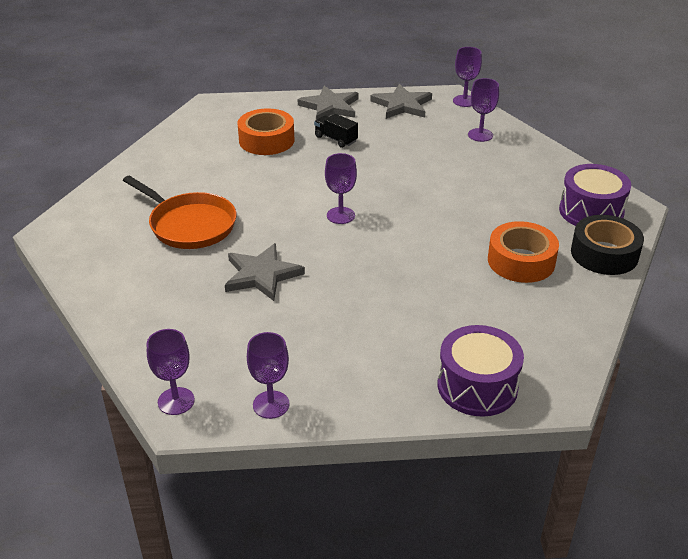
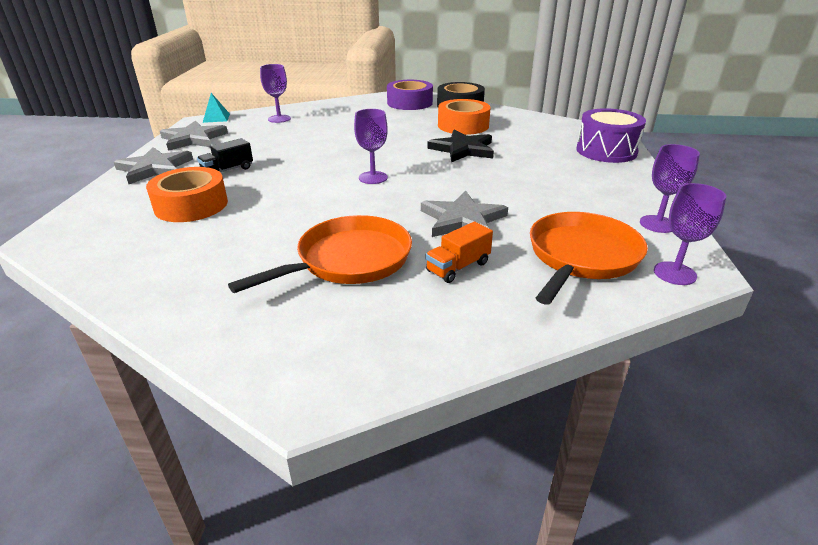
camera: 80 degrees left, 5 degrees down
purple goblet [453,47,482,107] -> turquoise pyramid [203,93,230,123]
purple drum [559,164,631,226] -> purple tape [387,80,433,110]
none -> orange truck [426,221,493,283]
none -> black star [427,130,494,162]
none -> orange pan [530,212,648,305]

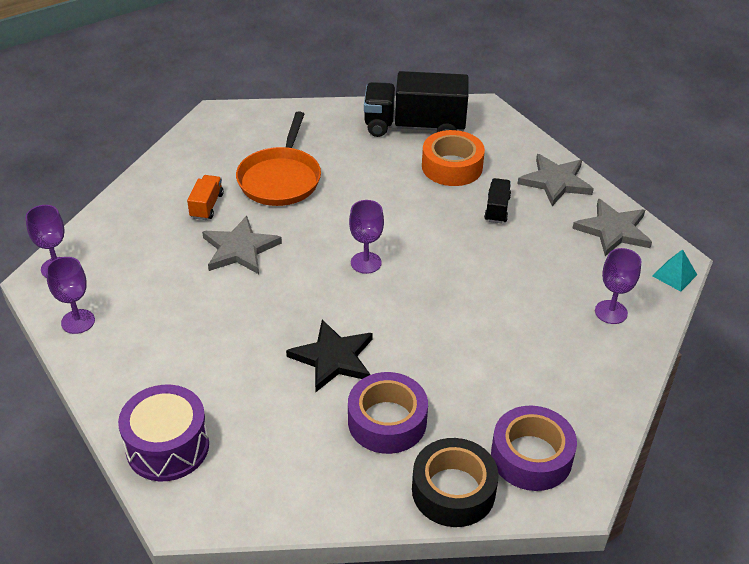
camera: 140 degrees right, 10 degrees up
orange tape [438,99,491,135] -> purple tape [348,372,428,454]
orange pan [530,212,648,305] -> none
none -> black truck [364,71,469,137]

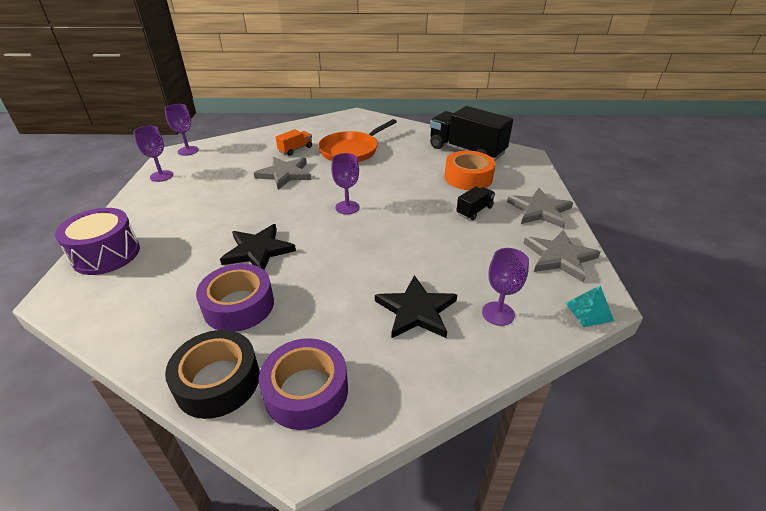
camera: 35 degrees right, 5 degrees down
none -> black star [375,275,457,338]

